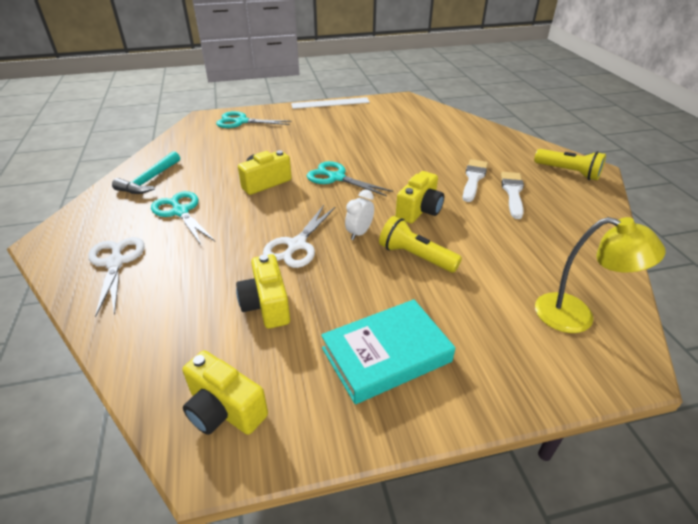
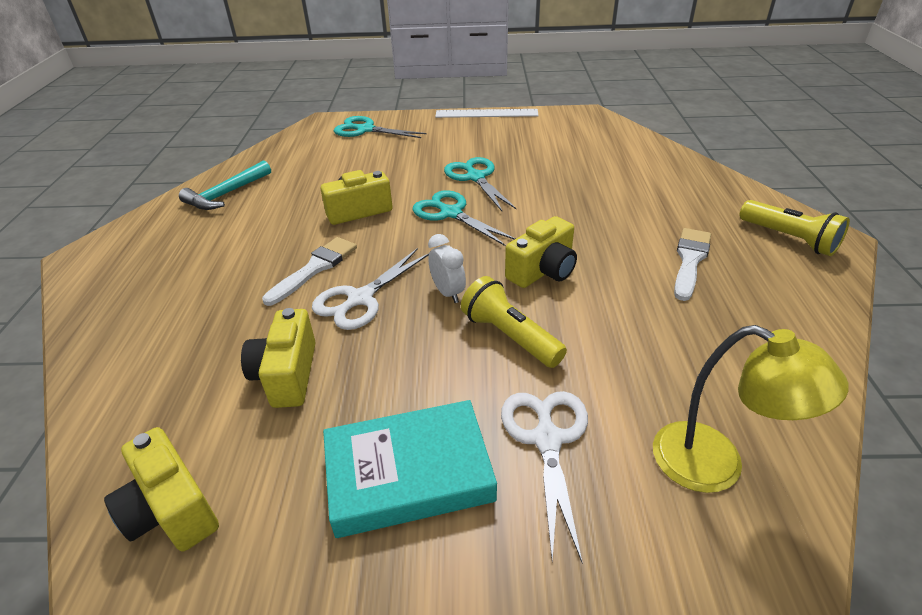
camera: 15 degrees right, 0 degrees up
white scissors [89,237,144,317] -> white scissors moved to [501,391,588,562]
turquoise scissors [151,191,215,245] -> turquoise scissors moved to [444,157,517,211]
white clock [345,190,374,240] -> white clock turned 105 degrees clockwise [428,234,466,303]
white brush [463,159,488,202] -> white brush moved to [262,237,357,306]

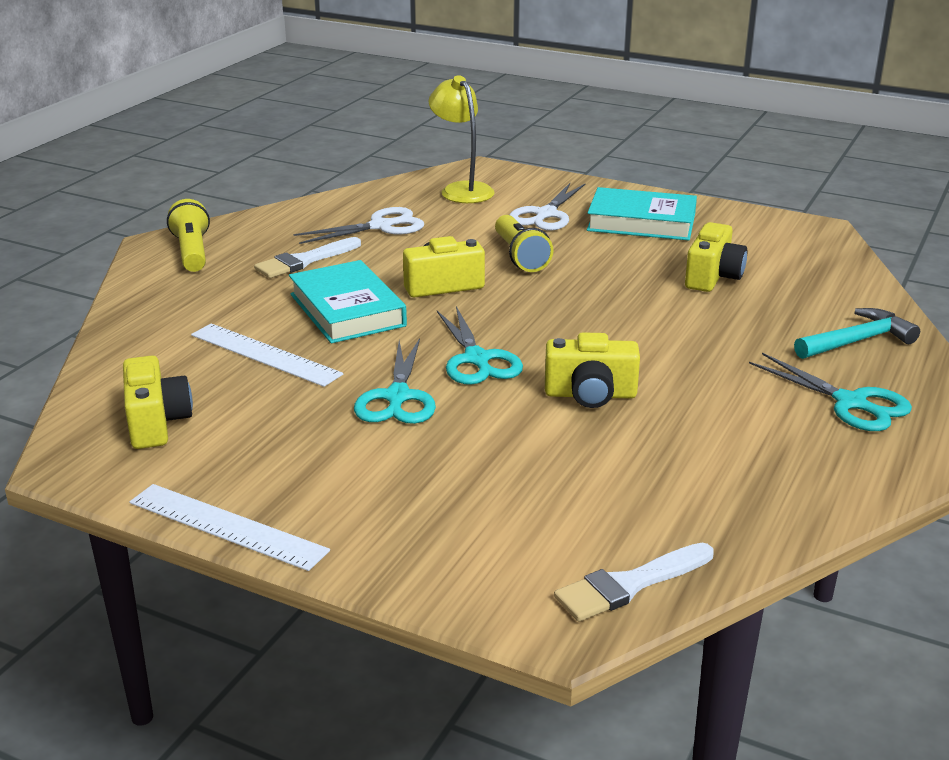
camera: 155 degrees left, 10 degrees down
yellow camera [104,427,219,552] -> yellow camera moved to [123,355,193,449]
turquoise hammer [179,160,271,210] -> turquoise hammer moved to [794,308,920,359]
white brush [262,237,357,306] -> white brush moved to [554,543,714,622]
white scissors [312,248,429,330] -> white scissors moved to [294,207,424,244]
turquoise scissors [334,116,426,138] -> turquoise scissors moved to [749,353,912,431]
white clock [428,234,466,303] -> none
none -> white ruler [191,323,343,387]
none -> turquoise book [289,260,407,343]

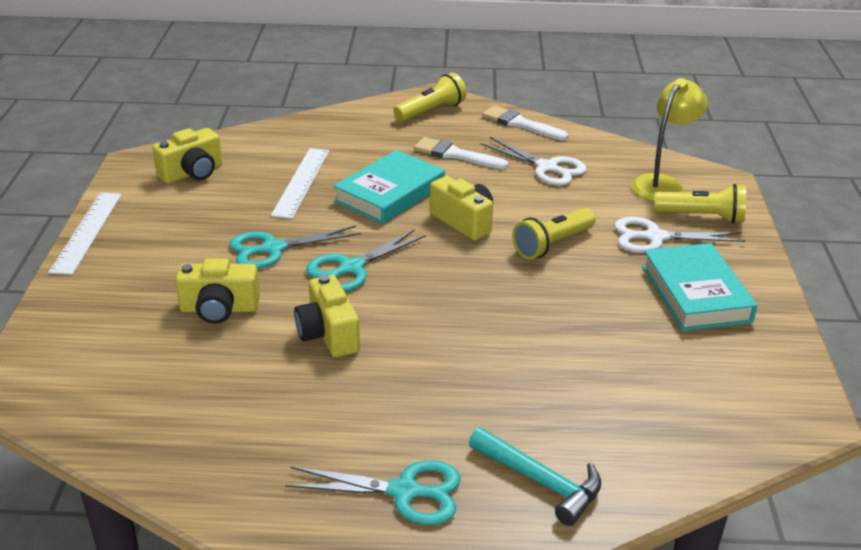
camera: 65 degrees right, 5 degrees up
white brush [554,543,714,622] -> white brush moved to [482,105,568,140]
yellow camera [685,222,747,292] -> yellow camera moved to [175,258,260,324]
turquoise scissors [749,353,912,431] -> turquoise scissors turned 105 degrees counterclockwise [285,460,461,525]
none -> yellow flashlight [654,184,746,224]

